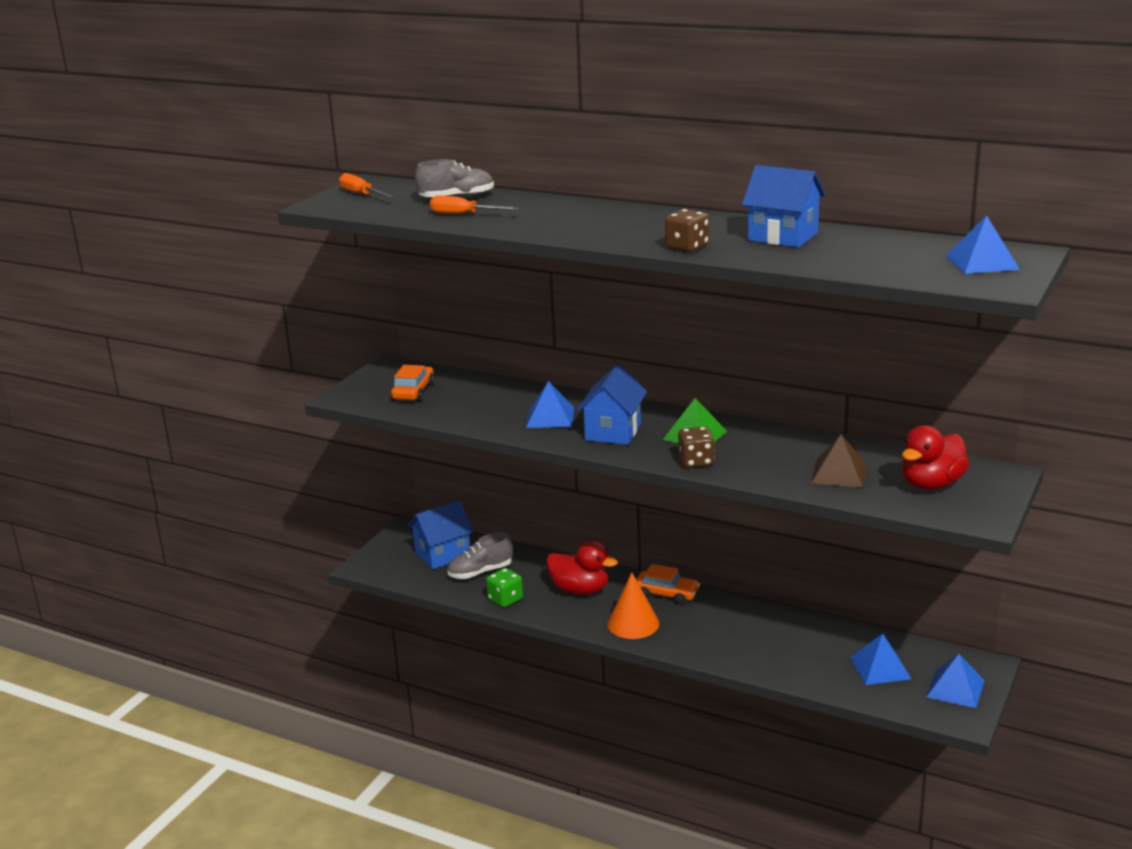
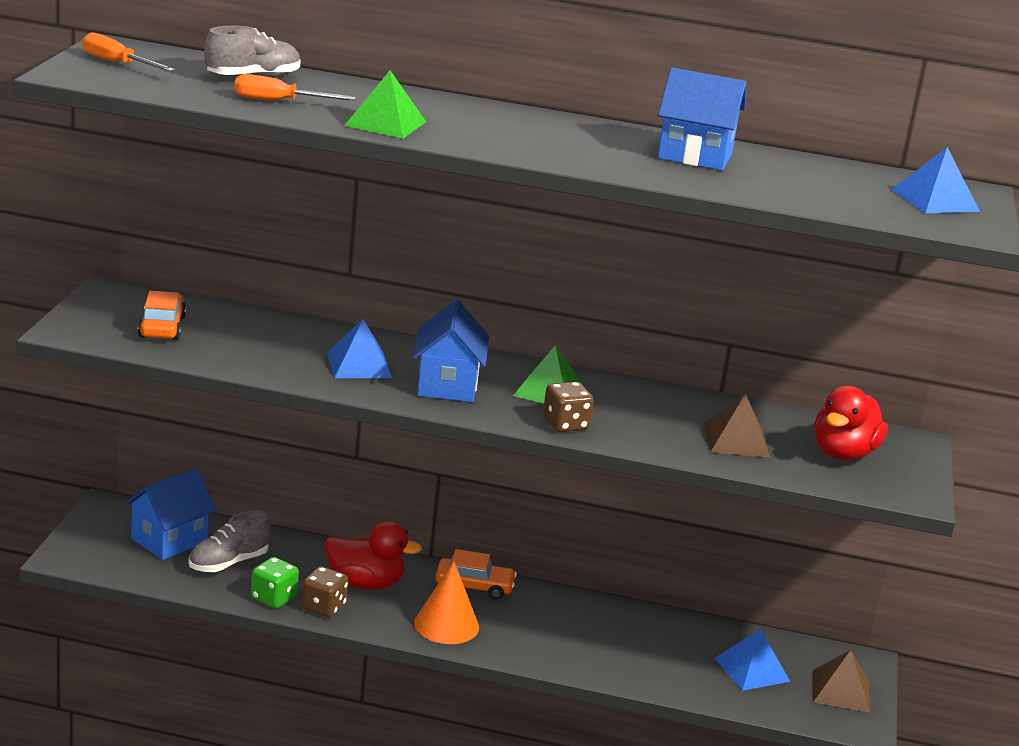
camera: 20 degrees left, 0 degrees up
brown dice [665,209,709,252] -> brown dice moved to [302,566,348,618]
blue pyramid [926,654,985,708] -> brown pyramid [813,650,870,713]
none -> green pyramid [344,70,426,139]

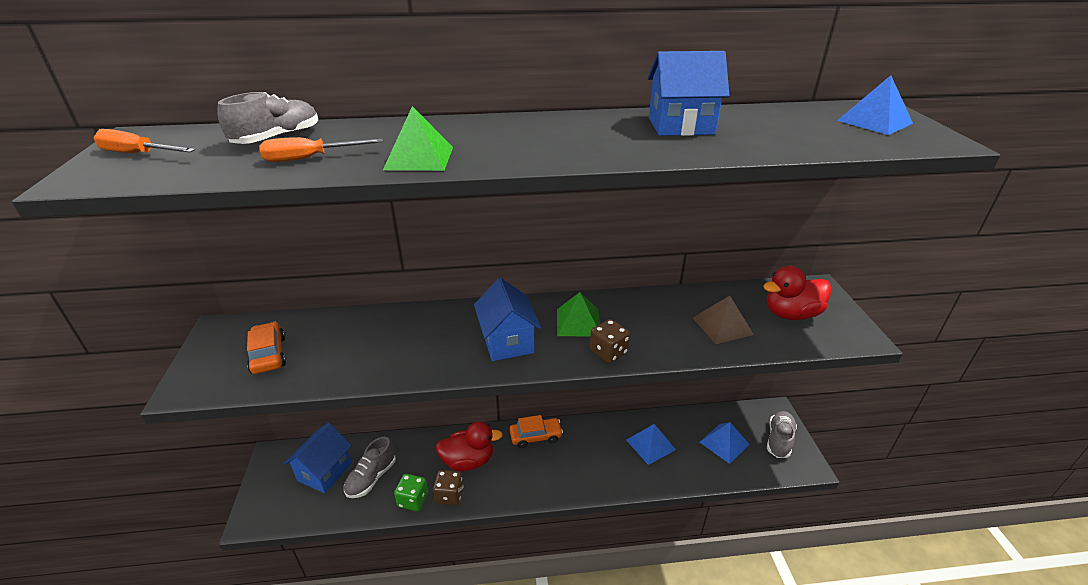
camera: 15 degrees left, 10 degrees up
blue pyramid [327,319,393,378] -> blue pyramid moved to [626,424,676,465]
orange cone [414,561,479,644] -> none
brown pyramid [813,650,870,713] -> grey shoe [767,411,797,458]
red duck [814,386,888,461] -> red duck turned 60 degrees clockwise [763,266,832,320]

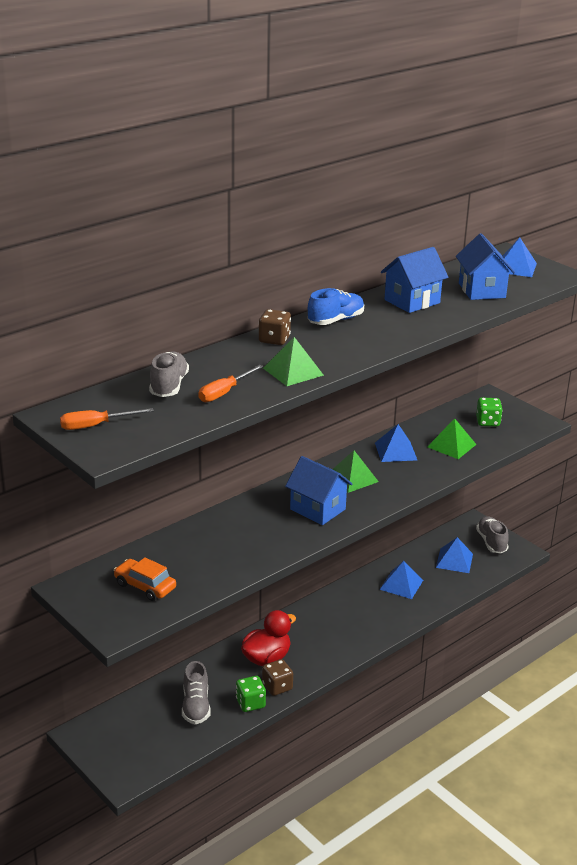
camera: 35 degrees left, 5 degrees down
blue house [284,423,352,494] -> blue house moved to [456,233,515,300]
orange car [510,415,563,448] -> none
brown dice [590,319,630,363] -> brown dice moved to [259,309,291,345]
brown pyramid [693,296,754,344] -> green pyramid [427,418,477,459]
red duck [763,266,832,320] -> green dice [476,397,503,427]
none -> blue shoe [308,288,364,325]
none -> blue pyramid [375,424,417,462]

